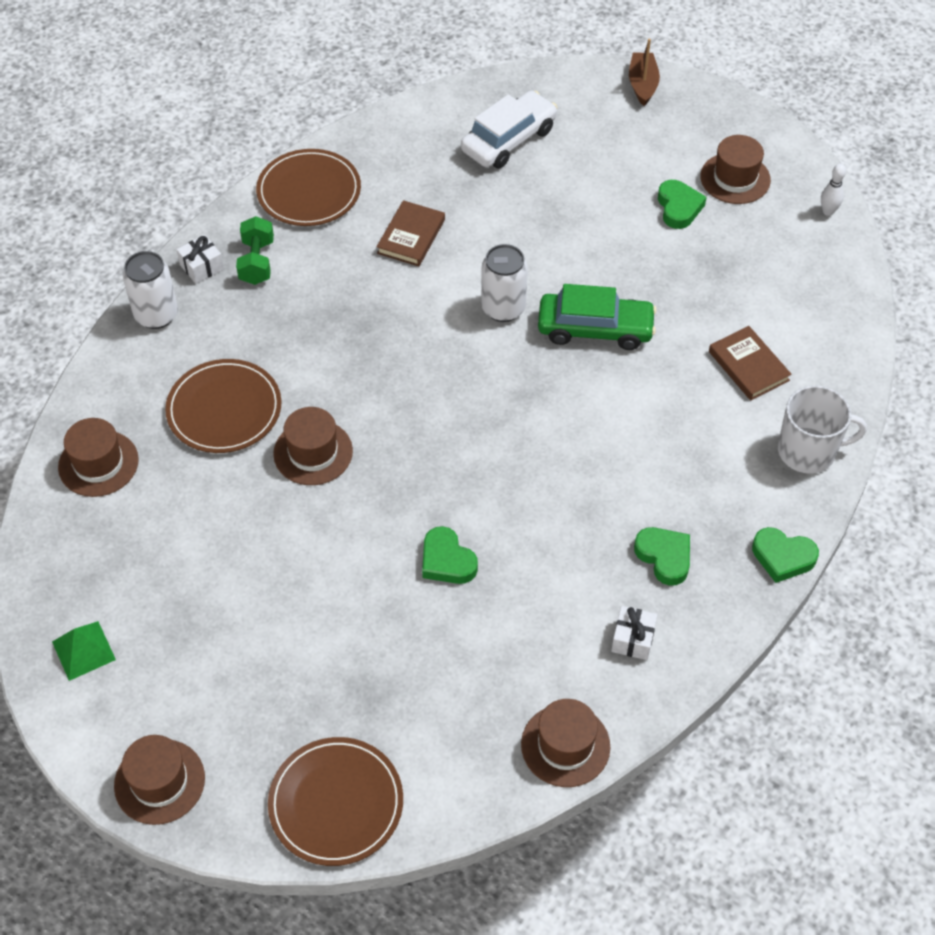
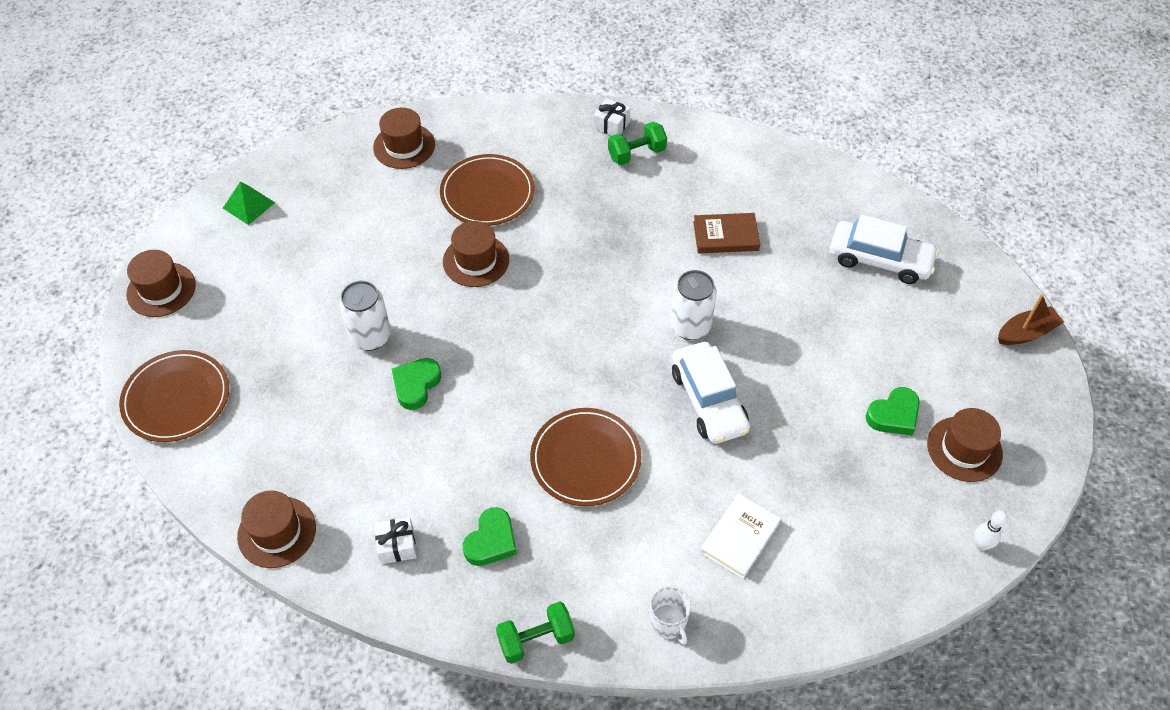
camera: 65 degrees right, 0 degrees up
white can [123,251,178,329] -> white can moved to [339,281,391,351]
brown plate [256,149,361,226] -> brown plate moved to [530,408,642,506]
green car [538,284,657,350] -> white car [672,342,750,444]
brown book [709,326,792,400] -> white book [700,494,781,579]
green heart [752,527,819,583] -> green dumbbell [496,601,575,664]
white mug [778,385,867,474] -> white mug [650,586,691,645], size x0.62

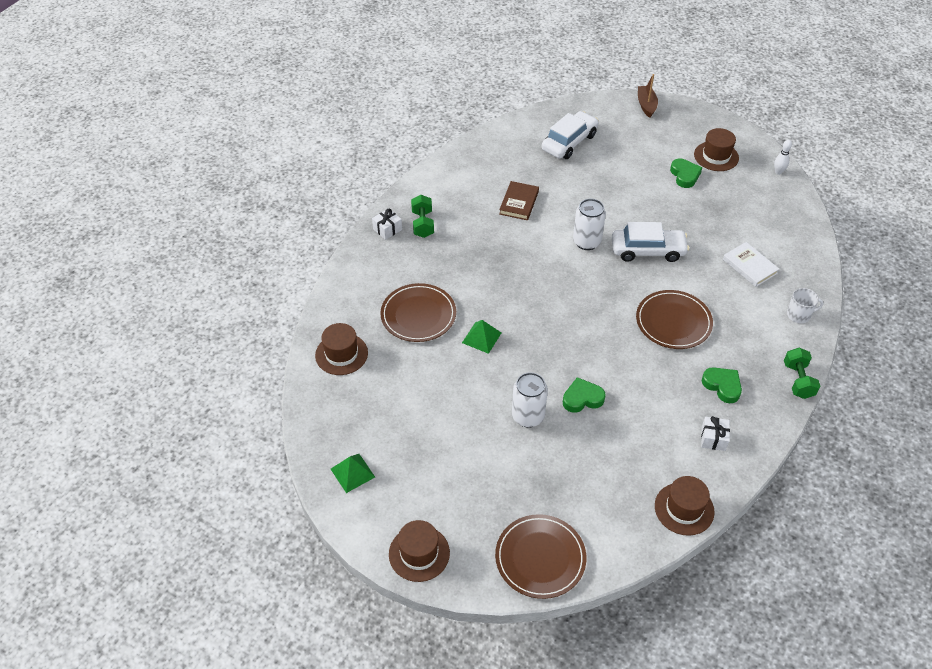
camera: 70 degrees left, 5 degrees down
green heart [392,358,441,410] -> green heart turned 120 degrees clockwise [563,377,606,413]
brown hat [443,221,509,287] -> green pyramid [462,320,501,354]

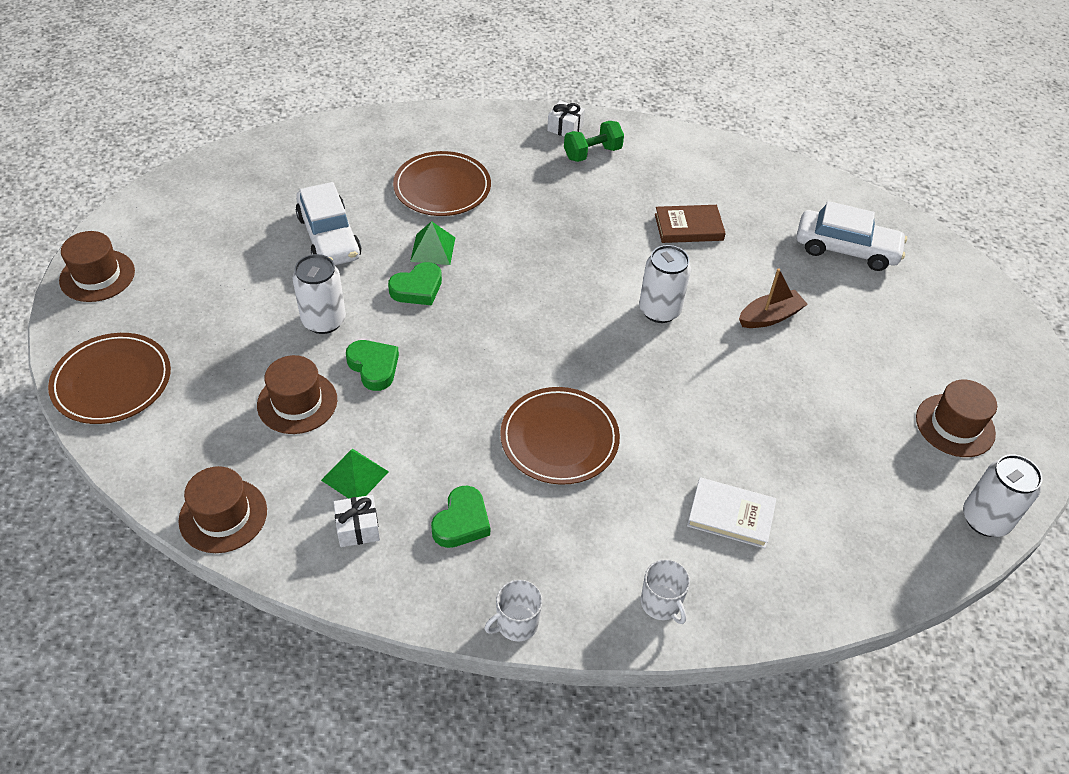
camera: 65 degrees right, 0 degrees up
brown hat [315,323,368,375] -> brown hat moved to [257,355,337,434]
green pyramid [331,454,375,493] -> green pyramid moved to [321,449,389,499]
white car [612,222,689,262] -> white car moved to [295,182,361,265]
brown boat [638,74,658,118] -> brown boat moved to [739,268,808,328]
green heart [670,159,702,188] -> green heart moved to [388,262,442,306]
white book [723,242,779,287] -> white book turned 75 degrees clockwise [687,477,776,548]
white bowling pin [774,140,792,175] -> white can [963,454,1043,537]
green dumbbell [784,348,820,399] -> white mug [484,580,543,641]

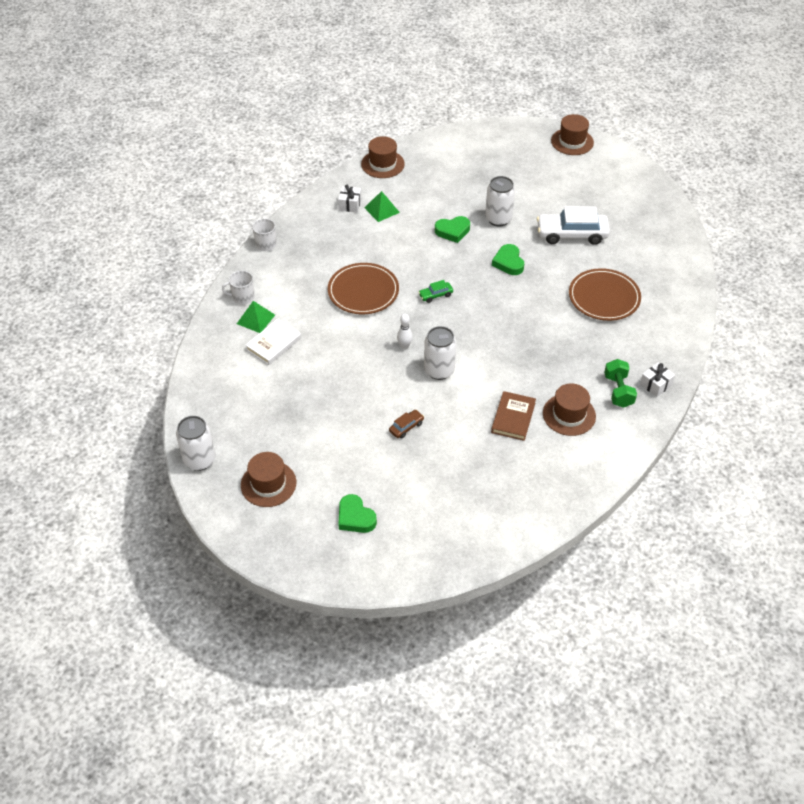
camera: 115 degrees right, 0 degrees up
brown plate [48,333,171,424] -> none
brown hat [257,355,337,434] -> brown hat moved to [543,383,596,436]
green pyramid [410,221,455,265] -> green pyramid moved to [237,301,275,333]
green heart [431,486,490,548] -> green heart moved to [338,494,377,533]
brown boat [739,268,808,328] -> brown car [389,410,424,438]
white car [797,201,907,271] -> none
none -> white bowling pin [397,314,413,349]
none -> green car [418,280,453,303]

